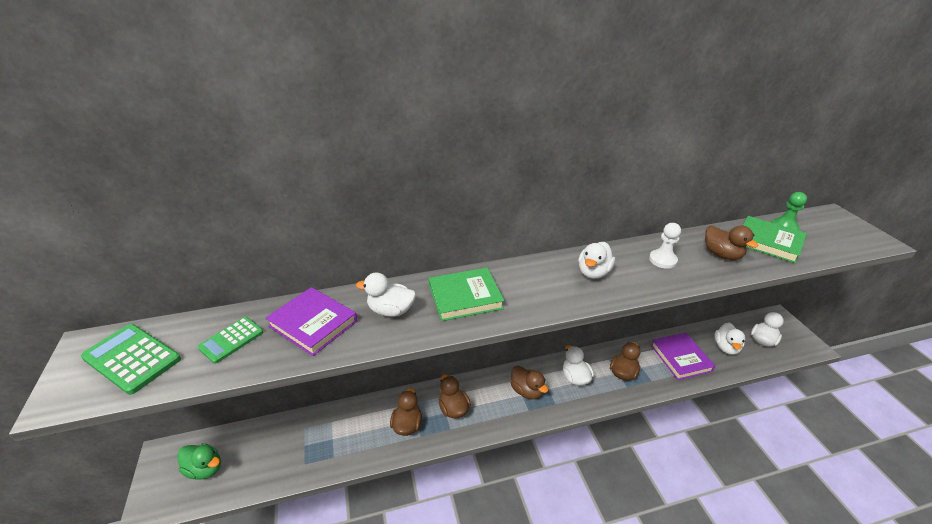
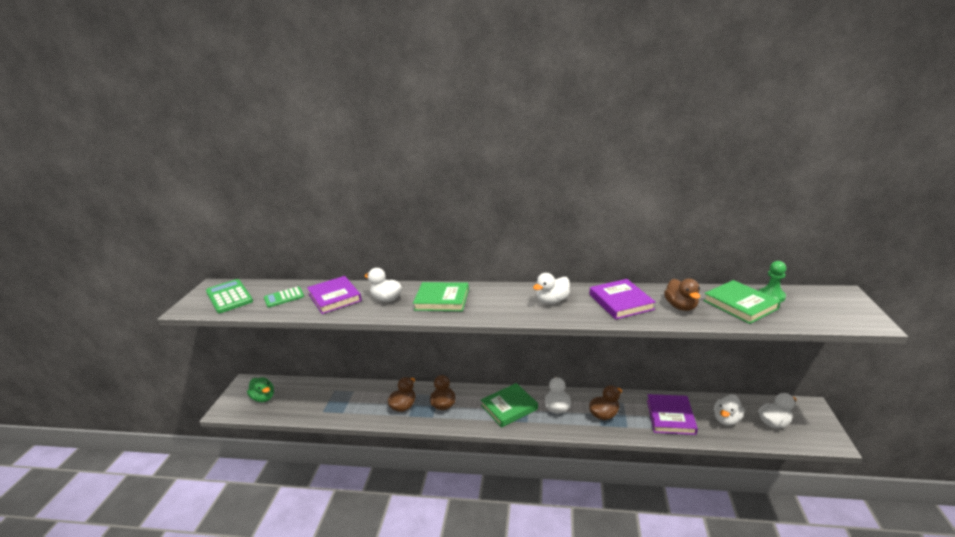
camera: 25 degrees right, 10 degrees down
brown duck [511,366,548,399] -> green book [481,383,538,428]
white pawn [649,223,681,269] -> purple book [590,279,656,319]

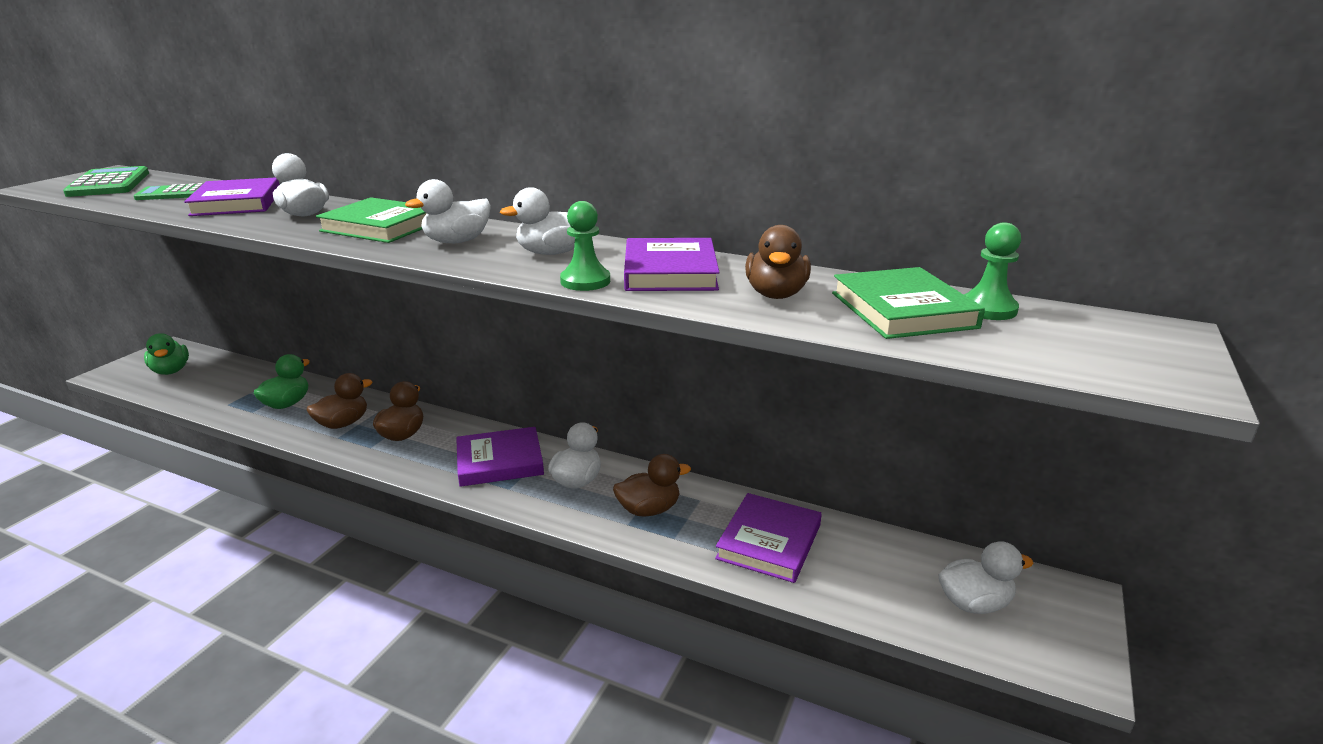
camera: 15 degrees right, 0 degrees up
green book [481,383,538,428] -> purple book [456,427,544,487]
white duck [714,394,744,425] -> white duck moved to [405,179,491,243]
none -> green duck [253,354,310,409]
none -> green pawn [560,201,610,291]

